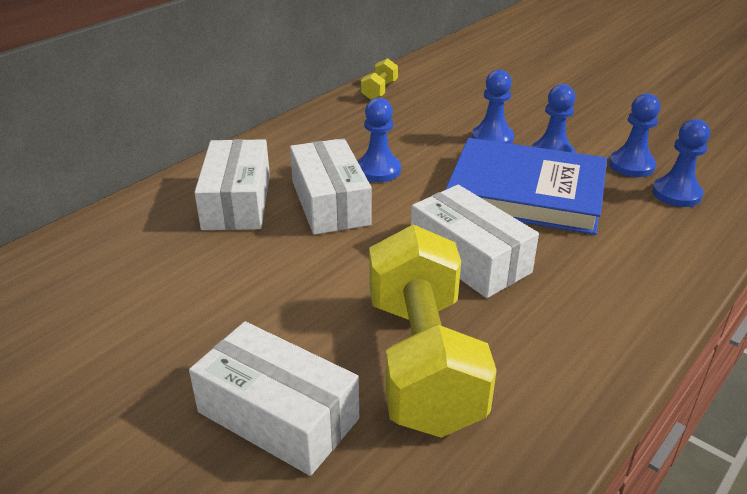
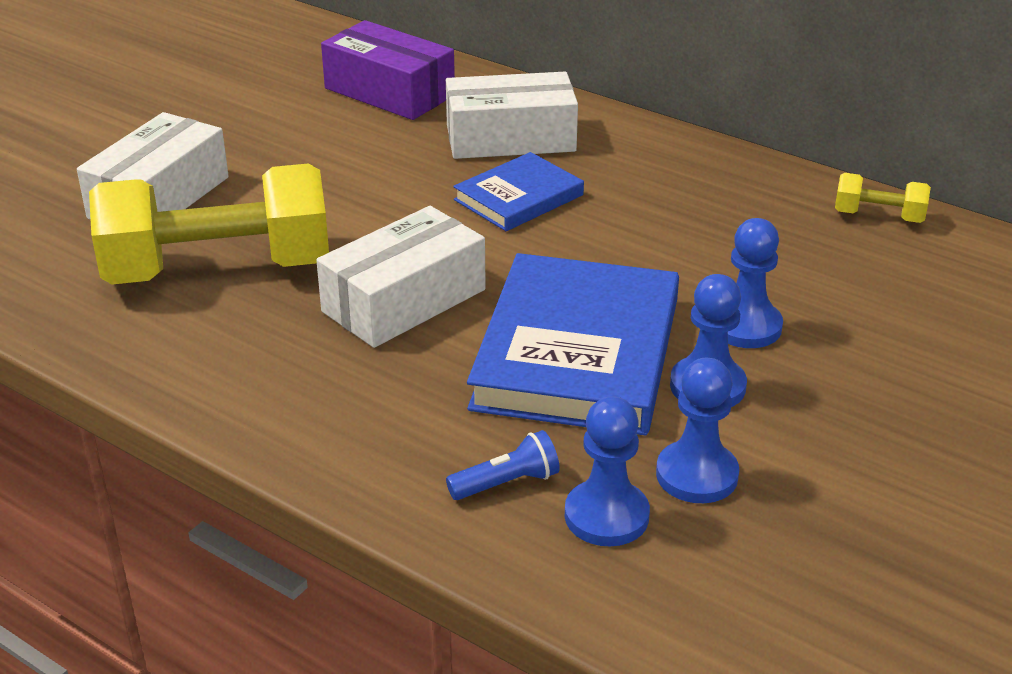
camera: 85 degrees right, 0 degrees up
white box [290,138,372,235] -> blue book [453,152,584,231]
blue pawn [357,98,401,182] -> none
none -> purple box [321,20,455,120]
none -> blue flashlight [446,430,560,500]

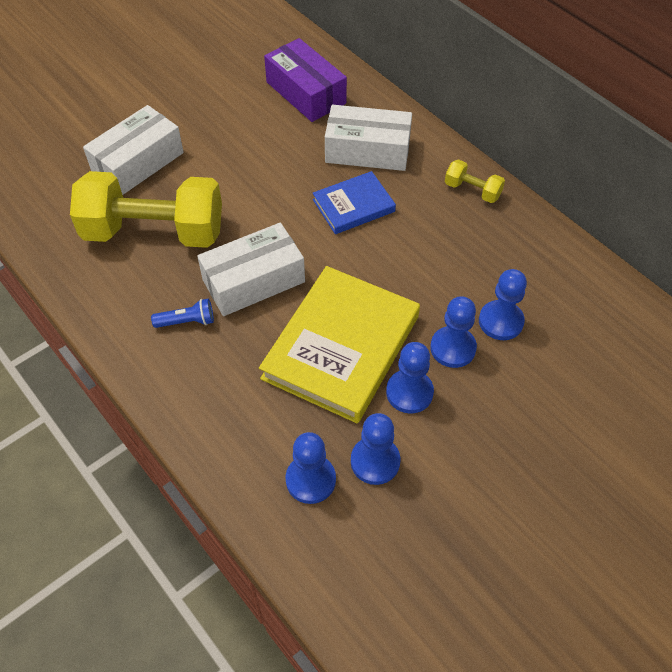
camera: 15 degrees right, 20 degrees up
blue flashlight [446,430,560,500] -> blue flashlight moved to [151,299,214,328]
blue book [467,253,679,435] -> yellow book [259,266,420,423]
yellow dumbbell [835,173,931,223] -> yellow dumbbell moved to [445,159,505,203]
none -> blue pawn [479,269,527,340]

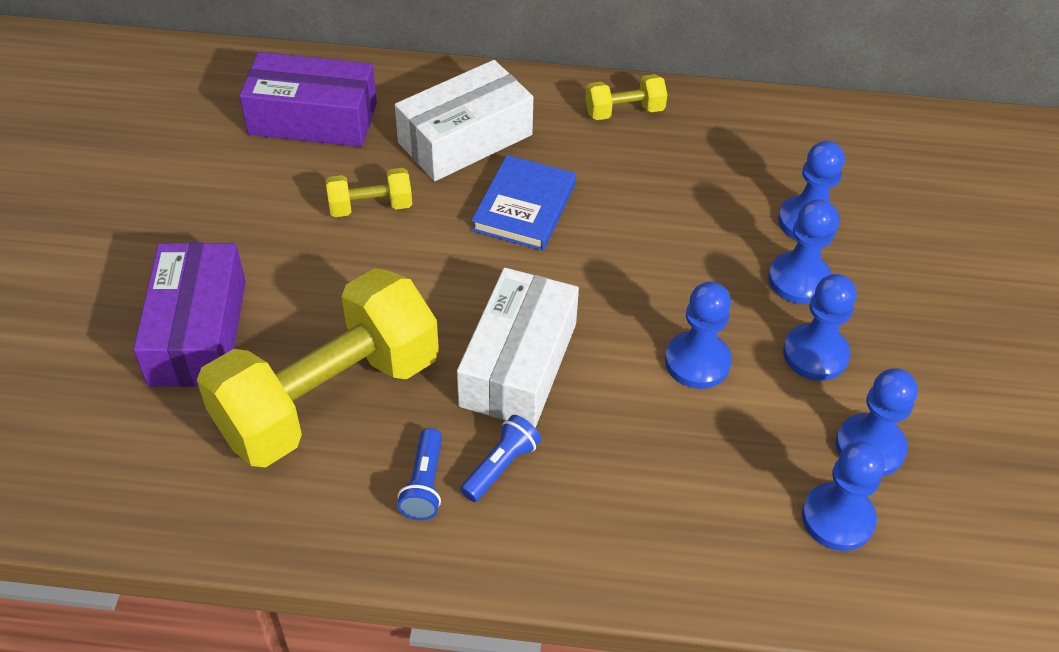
camera: 45 degrees left, 5 degrees down
white box [83,105,184,195] -> purple box [133,242,246,387]
yellow book [259,266,420,423] -> blue pawn [665,282,732,389]
none -> yellow dumbbell [326,168,412,217]
none -> blue flashlight [397,428,442,520]

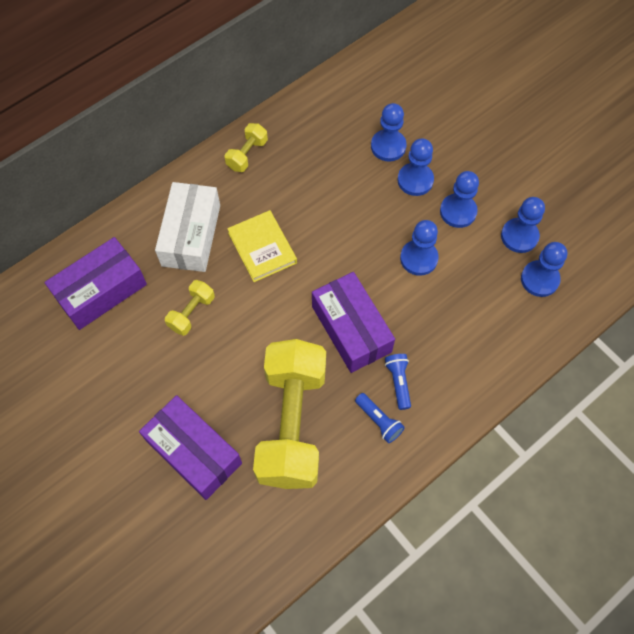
camera: 45 degrees left, 15 degrees up
white box [457,268,579,427] -> purple box [312,272,395,373]
blue book [471,155,576,251] -> yellow book [227,210,297,282]

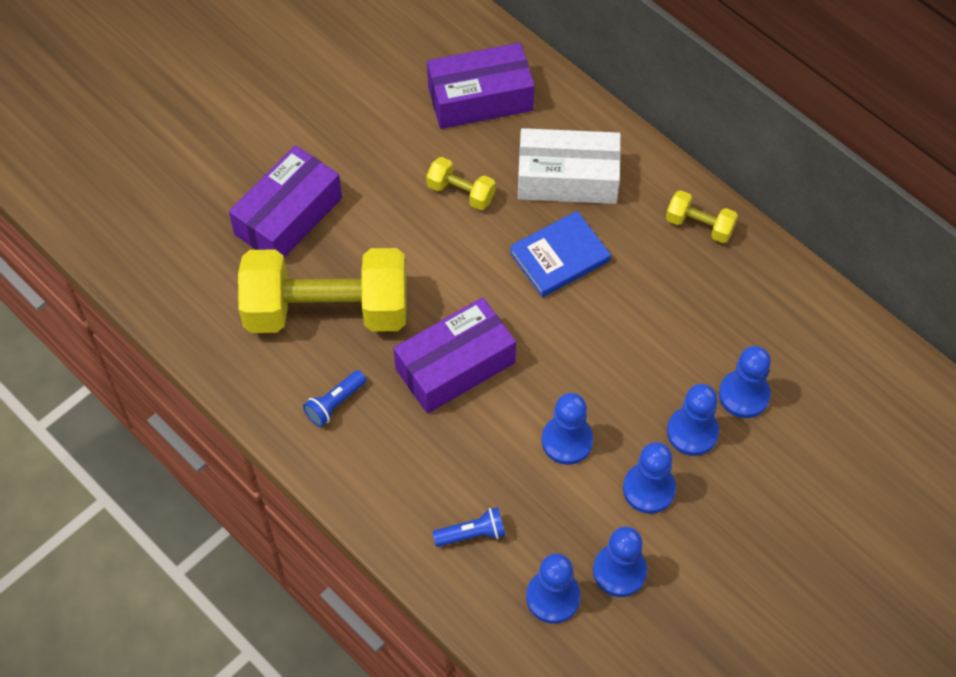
camera: 85 degrees right, 5 degrees down
purple box [44,237,147,330] -> purple box turned 60 degrees counterclockwise [427,43,535,129]
yellow book [227,210,297,282] -> blue book [510,211,611,297]
blue flashlight [385,354,411,410] -> blue flashlight moved to [432,507,506,547]

